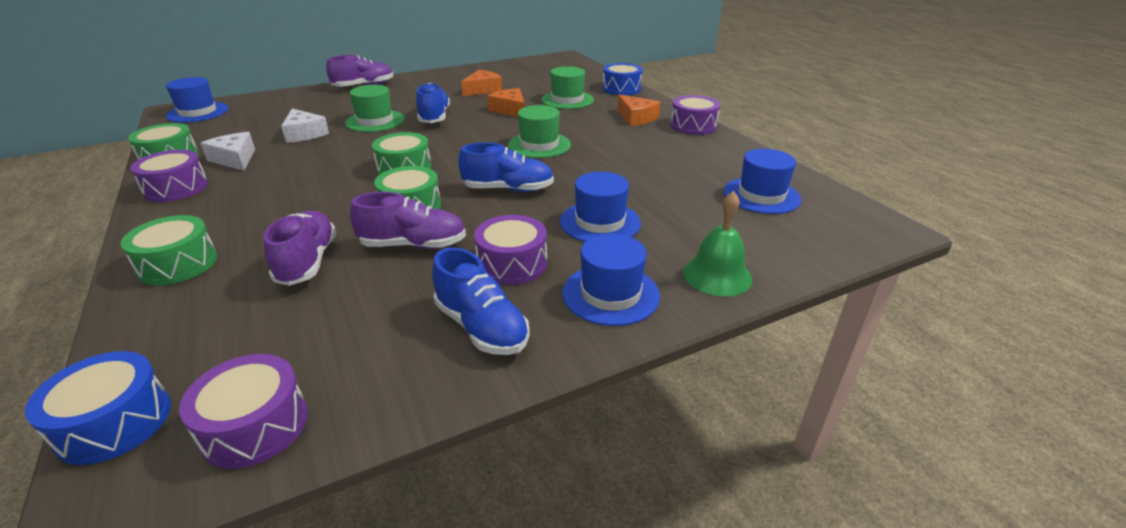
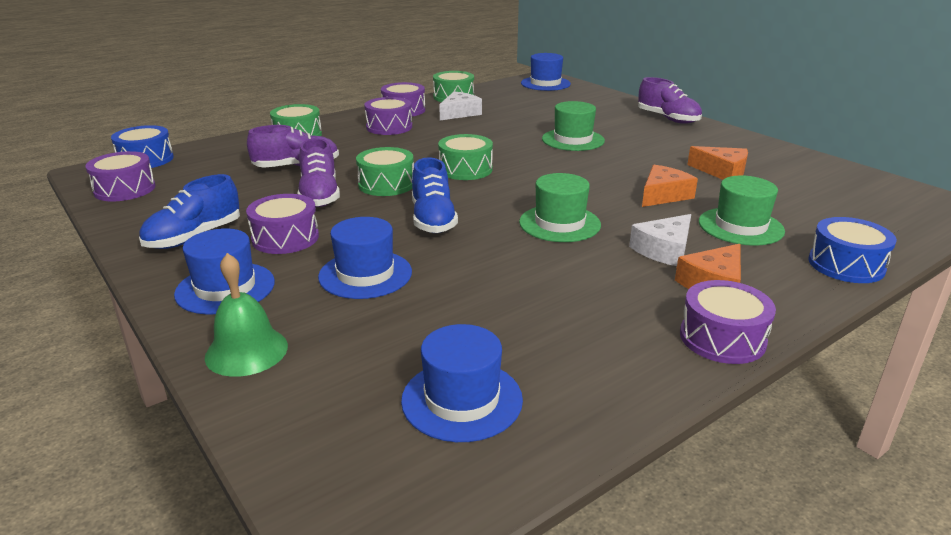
camera: 80 degrees right, 5 degrees down
white cheese [281,108,329,143] -> white cheese moved to [629,214,691,266]
blue shoe [416,83,450,123] -> none
none -> purple drum [364,97,412,135]

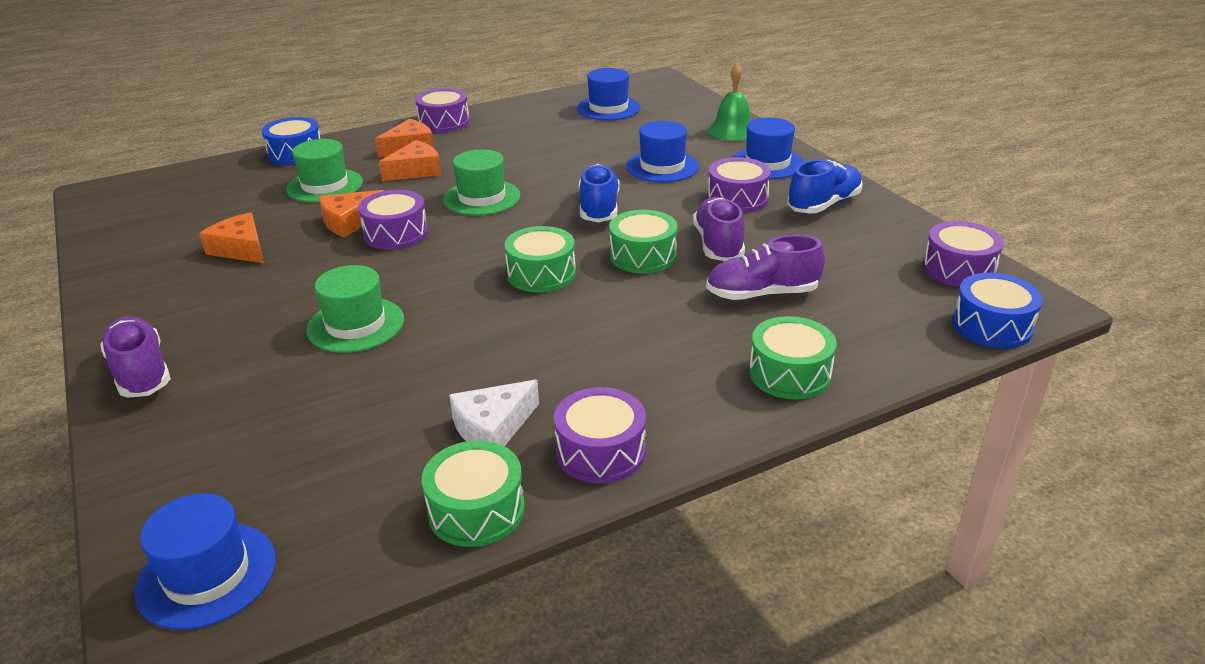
camera: 170 degrees left, 5 degrees up
purple drum [364,97,412,135] -> purple drum moved to [358,190,428,250]
white cheese [629,214,691,266] -> orange cheese [379,140,441,181]

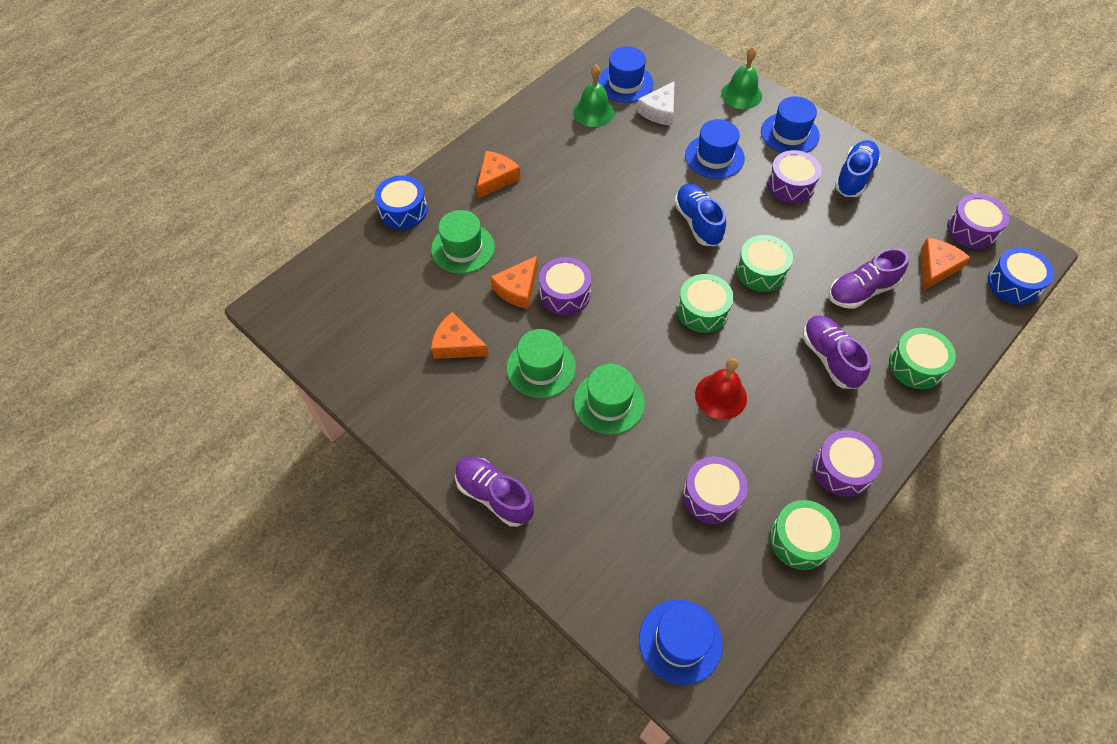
camera: 20 degrees left, 25 degrees up
orange cheese [379,140,441,181] -> orange cheese moved to [920,238,971,290]
purple drum [415,88,470,133] -> purple drum moved to [683,456,748,524]
green hat [443,149,520,216] -> green hat moved to [507,329,576,398]
white cheese [449,380,539,446] -> white cheese moved to [637,81,675,126]
purple shoe [693,197,745,261] -> purple shoe moved to [803,315,871,389]
none -> green bell [573,65,615,127]
none -> red bell [695,358,747,419]

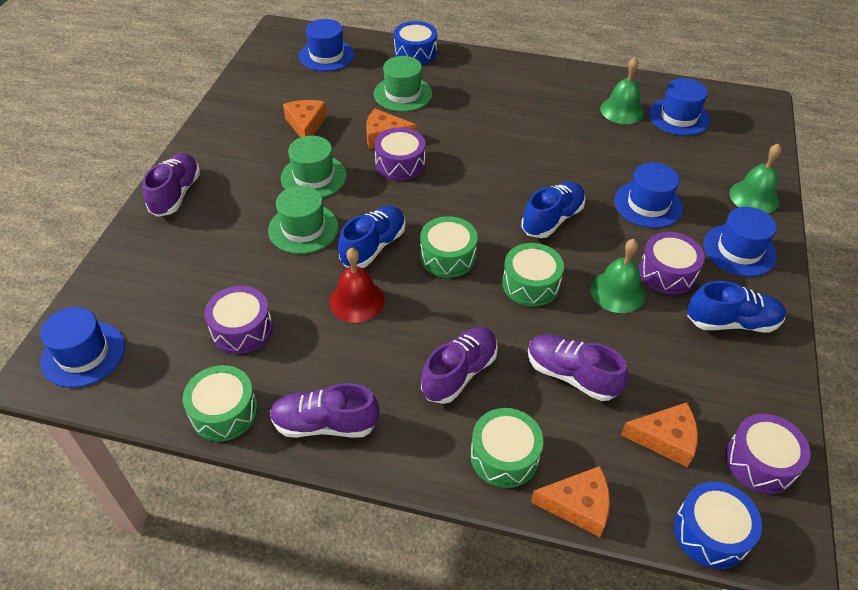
camera: 60 degrees right, 10 degrees down
orange cheese [477,151,521,198] -> orange cheese moved to [531,466,610,537]
white cheese [637,81,675,126] -> none
purple drum [813,430,882,497] -> purple shoe [270,383,379,438]
none -> blue hat [299,19,355,71]
none -> blue shoe [338,206,406,268]
none -> green bell [590,239,645,313]

